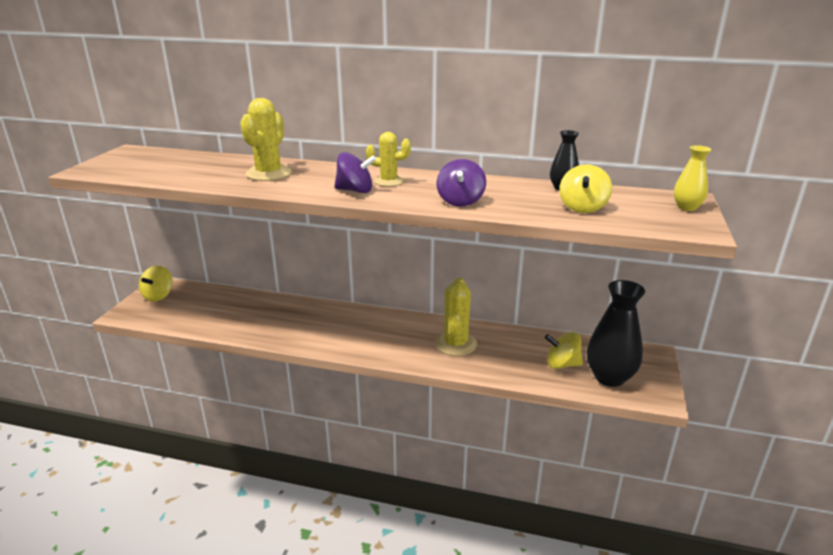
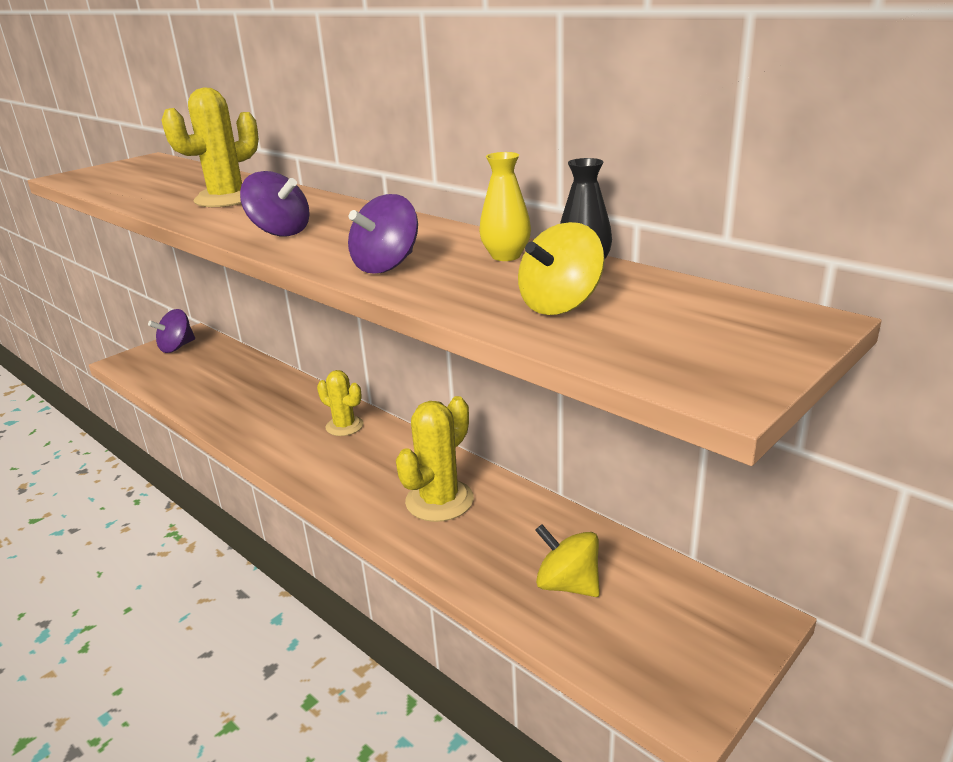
camera: 30 degrees right, 0 degrees up
yellow spinning top [139,266,173,302] -> purple spinning top [148,309,195,353]
yellow cactus [366,132,411,186] -> yellow cactus moved to [317,370,364,436]
black vase [587,280,645,387] -> none
yellow vase [674,145,712,211] -> yellow vase moved to [479,152,531,261]

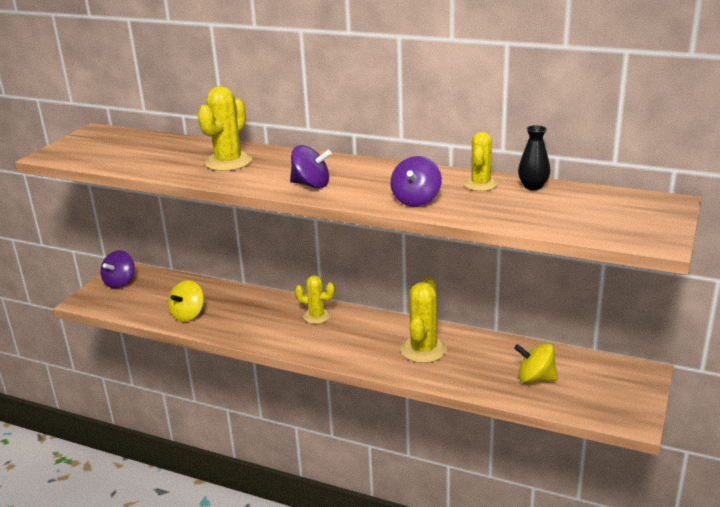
camera: 20 degrees left, 0 degrees up
yellow vase [479,152,531,261] -> yellow cactus [464,132,498,191]
yellow spinning top [518,222,605,315] -> yellow spinning top moved to [168,280,204,322]

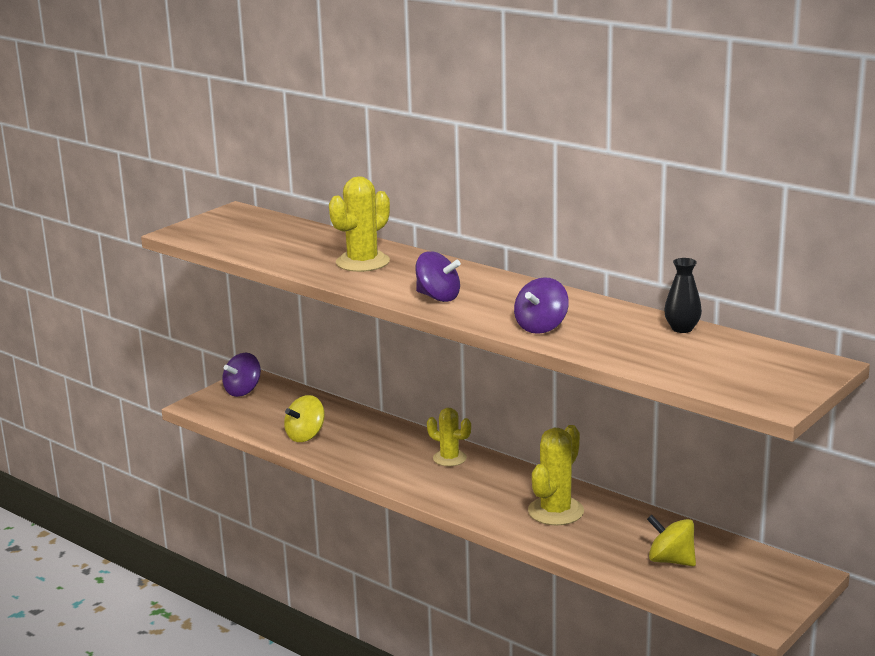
camera: 15 degrees right, 5 degrees down
yellow cactus [464,132,498,191] -> none

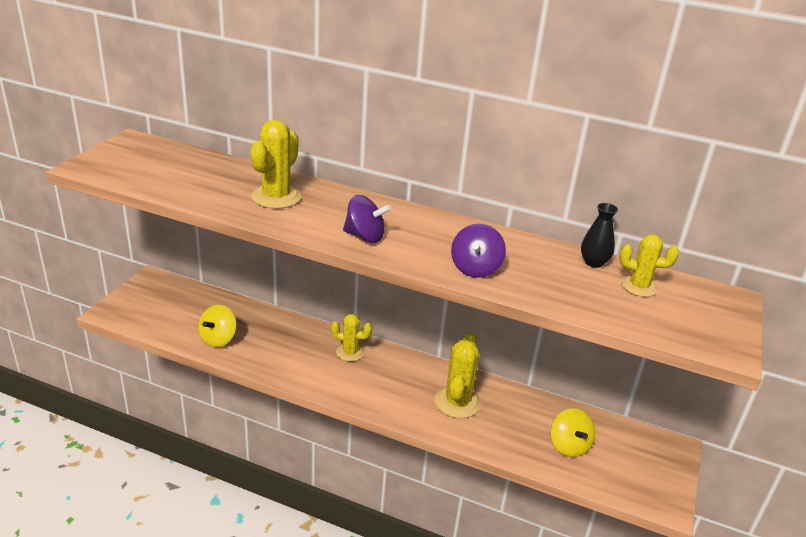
camera: 20 degrees left, 10 degrees up
purple spinning top [222,353,261,397] -> none
yellow spinning top [647,515,696,566] -> yellow spinning top turned 120 degrees counterclockwise [551,408,595,457]
none -> yellow cactus [620,234,679,297]

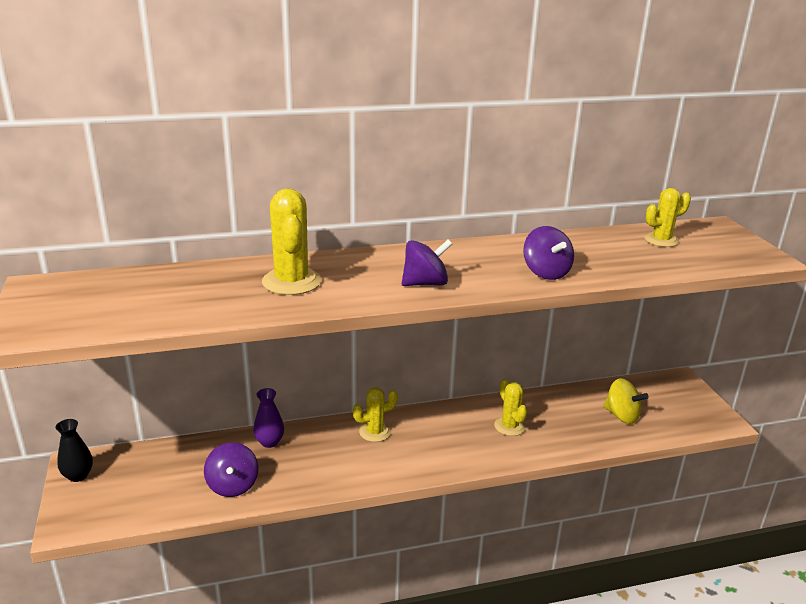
camera: 35 degrees left, 5 degrees down
yellow spinning top [198,305,237,347] -> purple spinning top [204,442,258,497]
yellow cactus [435,332,481,418] -> yellow cactus [494,378,527,436], size x0.65
black vase [581,203,618,268] -> black vase moved to [56,419,93,482]
none -> purple vase [253,388,284,448]

